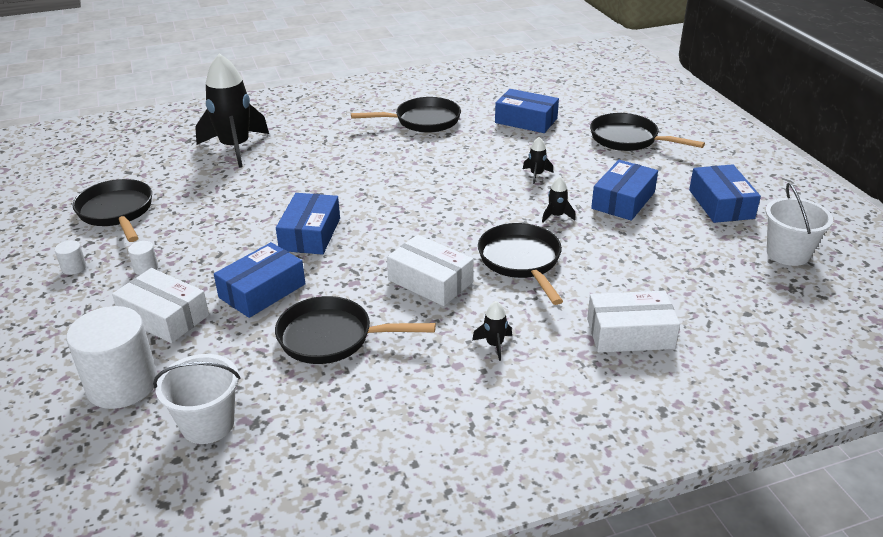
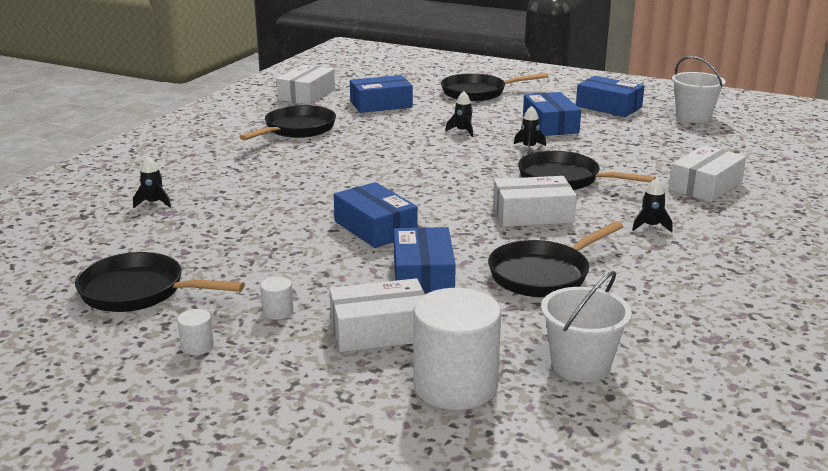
camera: 45 degrees left, 10 degrees down
black rocket [195,53,269,167] -> black rocket [133,157,171,208], size x0.41
none -> white box [276,65,335,105]

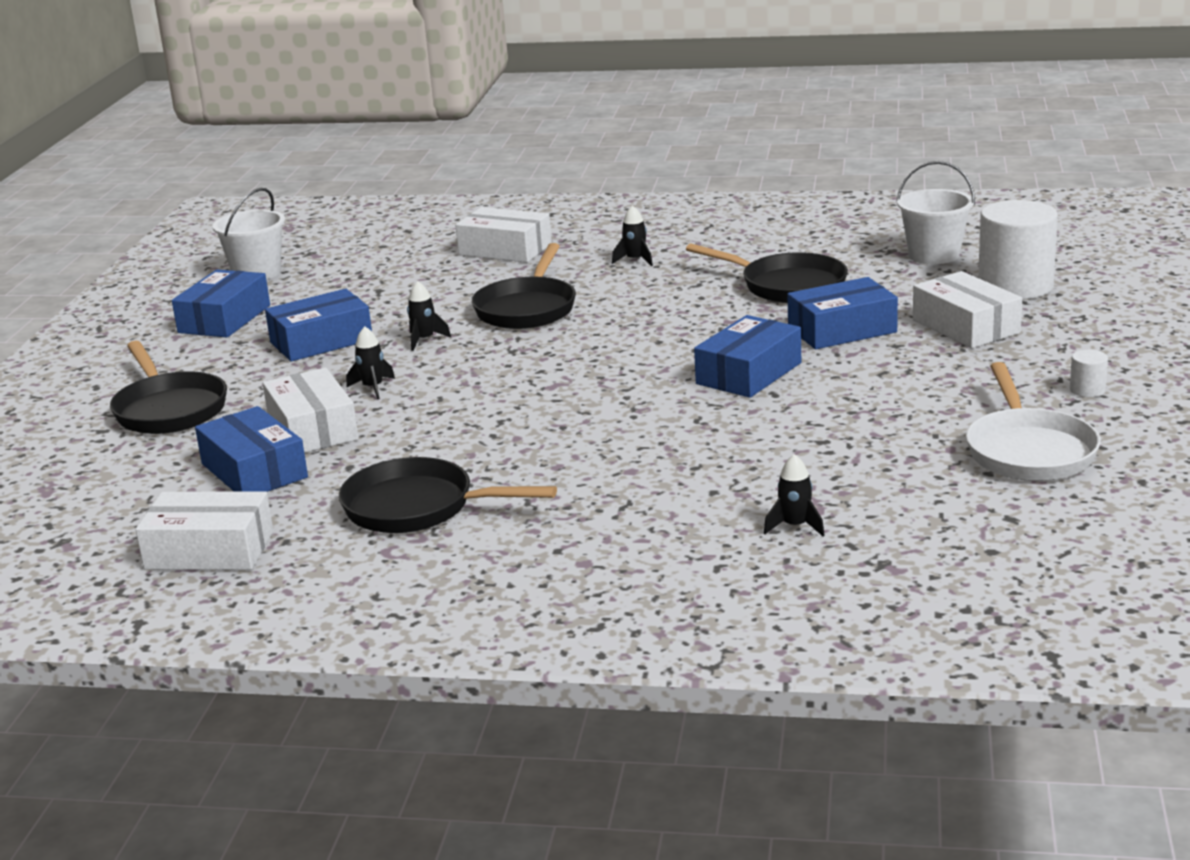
camera: 105 degrees left, 0 degrees up
black pan [75,252,245,312] -> white pan [966,362,1101,481]
white cylinder [260,277,293,320] -> none
white box [493,176,577,227] -> white box moved to [263,368,359,453]

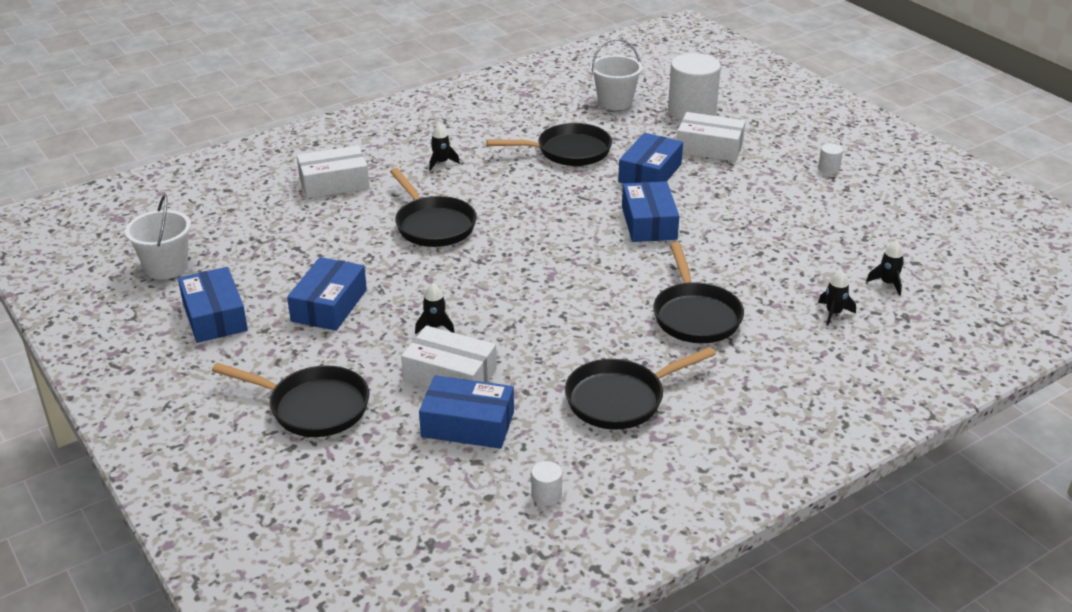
camera: 45 degrees left, 10 degrees up
white box [135,491,274,570] -> white cylinder [531,461,562,506]
black rocket [407,281,451,351] -> black rocket moved to [866,241,904,296]
white pan [966,362,1101,481] -> none
none -> black pan [653,242,744,343]

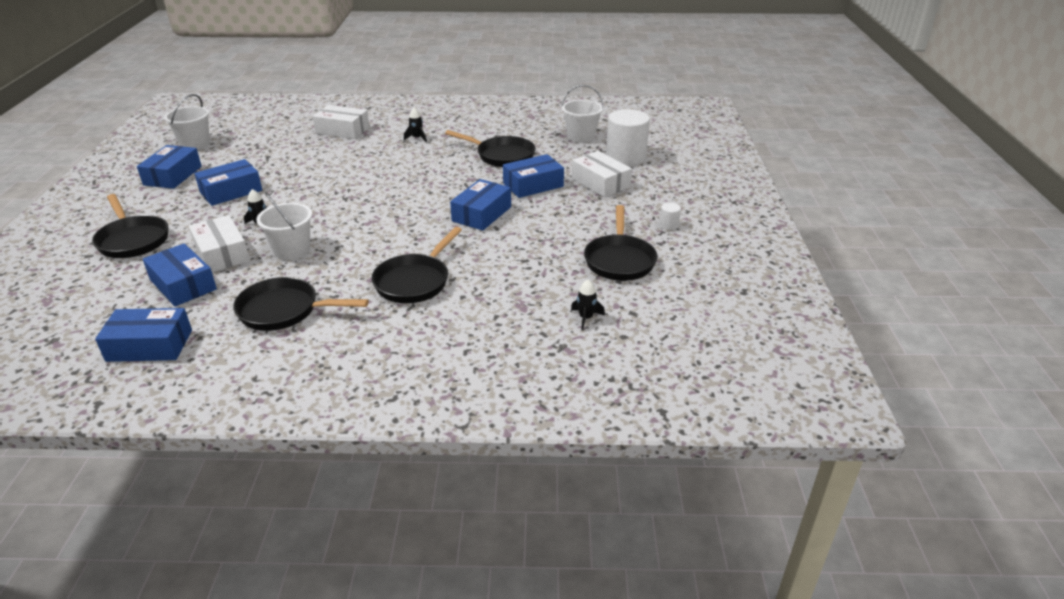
camera: 35 degrees right, 0 degrees up
black pan [390,168,477,247] -> black pan moved to [584,205,657,281]
white cylinder [531,461,562,506] -> blue box [95,308,192,362]
black rocket [818,270,856,326] -> none
none -> white bucket [256,193,312,260]

